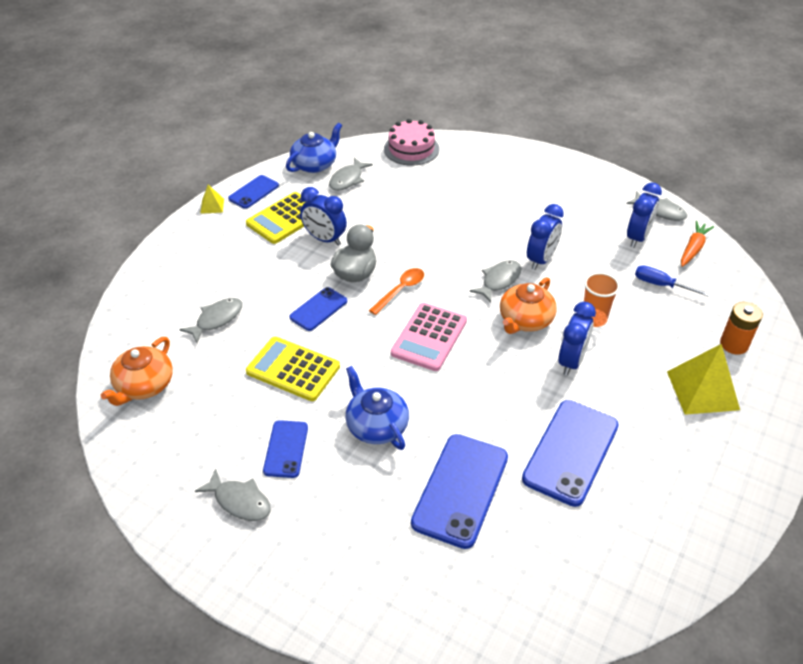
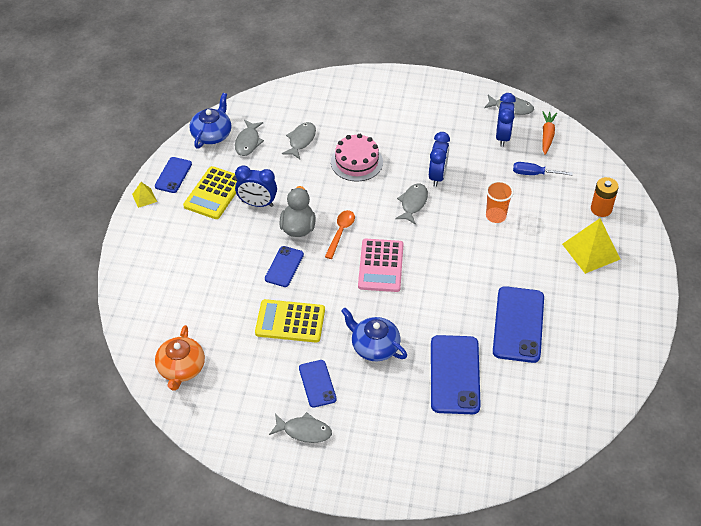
camera: 20 degrees left, 5 degrees up
grey fish [179,298,242,343] -> grey fish moved to [282,122,316,159]
pink cake [384,119,439,166] -> pink cake moved to [331,134,383,181]
orange teapot [500,277,557,334] -> none
blue clock [558,302,596,376] -> none

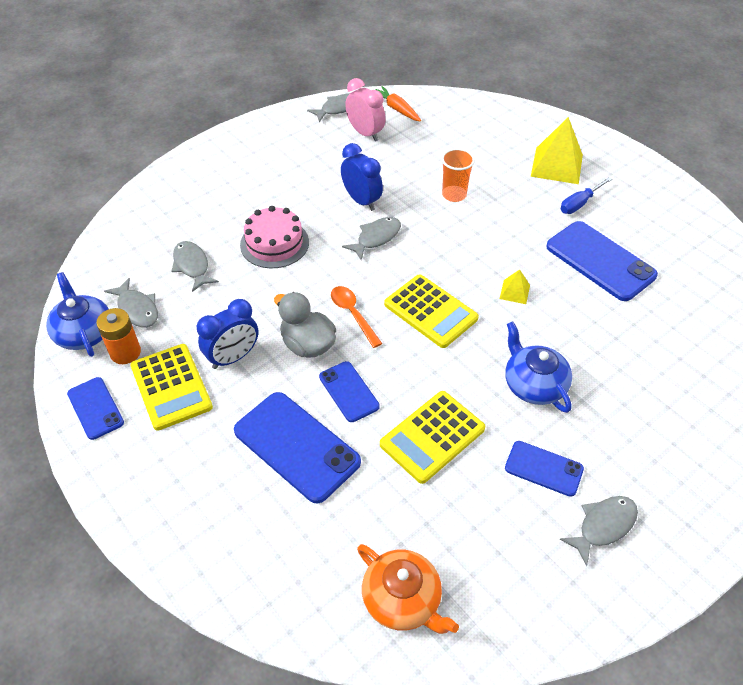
camera: 50 degrees left, 0 degrees up
yellow pyramid [132,182,157,208] -> yellow pyramid moved to [500,269,530,304]
blue teapot [341,308,407,361] -> blue teapot turned 75 degrees clockwise [505,321,572,413]
pink calculator [358,239,404,292] -> yellow calculator [384,274,479,348]
grey fish [395,183,428,225] -> grey fish turned 75 degrees clockwise [342,217,401,260]
blue phone [431,335,481,414] -> blue phone moved to [234,392,361,504]
blue clock [496,93,516,147] -> pink clock [345,78,386,141]
blue screwdriver [513,162,573,175] -> blue screwdriver moved to [561,177,612,214]
orange battery [591,177,619,217] -> orange battery moved to [96,308,141,364]

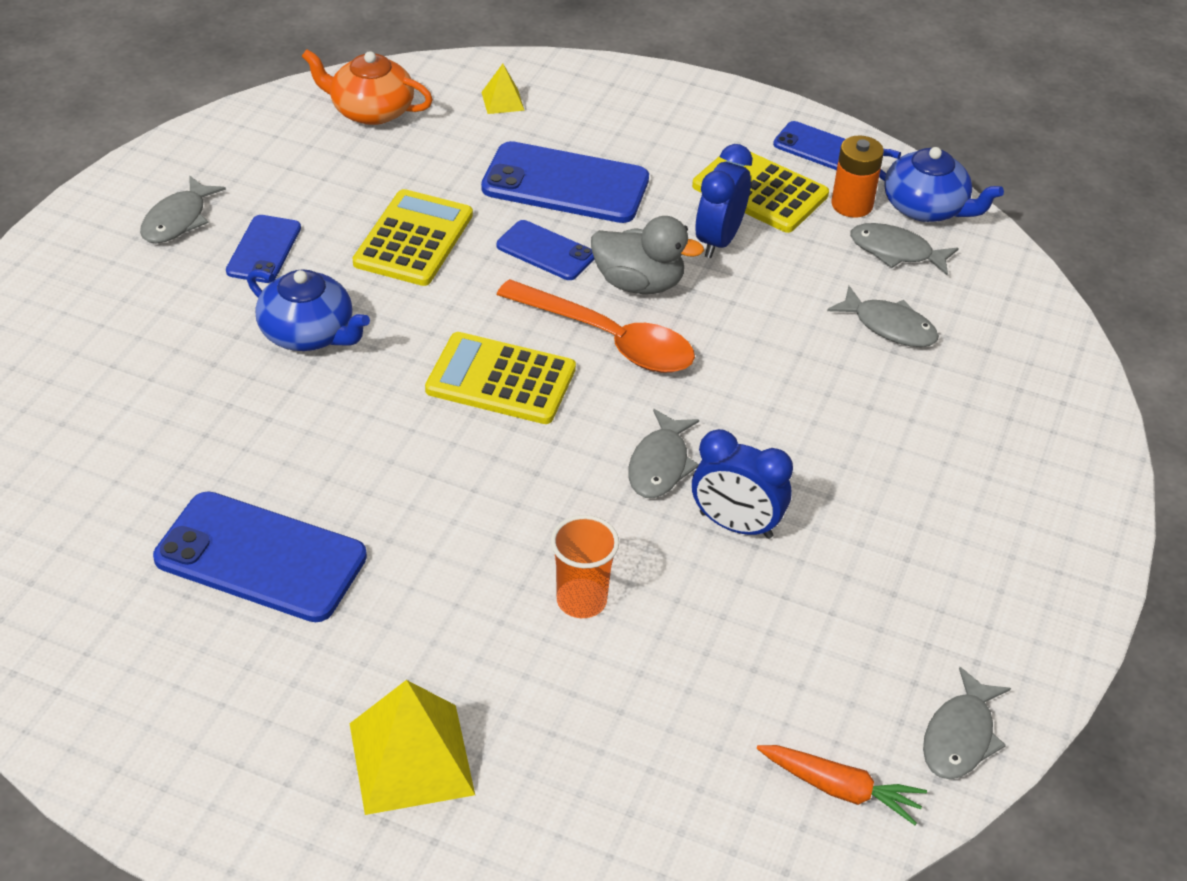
camera: 150 degrees right, 5 degrees down
pink cake [240,206,309,268] -> none
orange spoon [331,286,382,348] -> orange spoon [496,279,695,373], size x1.67
pink clock [345,78,386,141] -> none
yellow pyramid [500,269,530,304] -> yellow pyramid moved to [481,64,525,114]
blue phone [505,441,584,497] -> blue phone turned 75 degrees counterclockwise [226,215,301,283]
blue screwdriver [561,177,612,214] -> none

